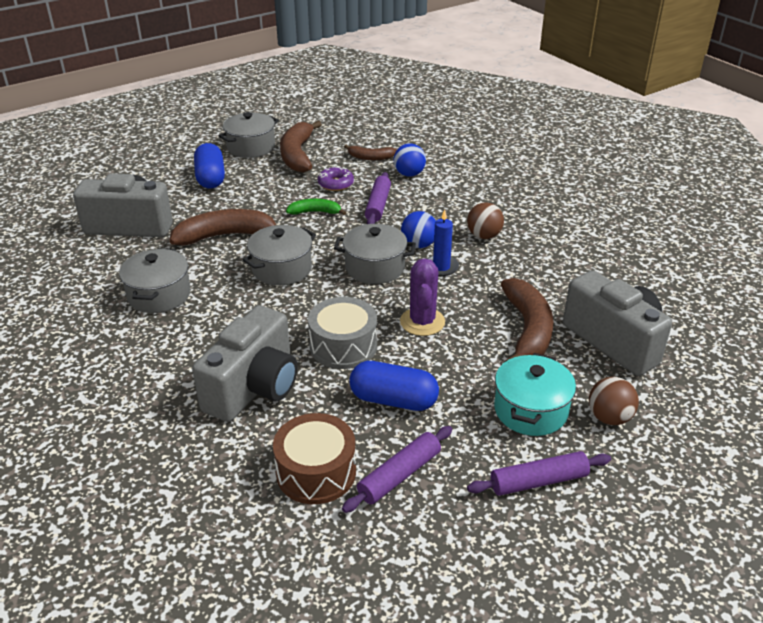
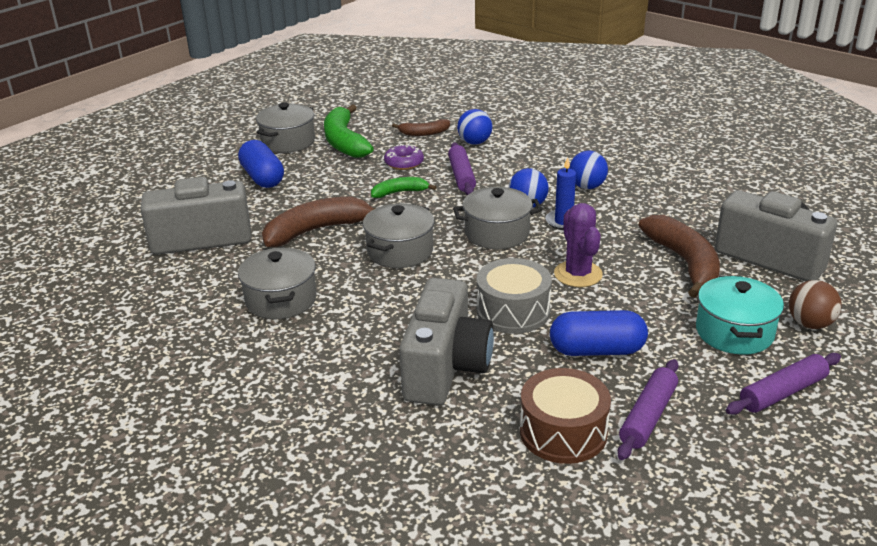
camera: 15 degrees left, 5 degrees down
brown banana [280,121,322,173] -> green banana [324,104,374,158]
brown ball [467,202,504,239] -> blue ball [569,151,608,189]

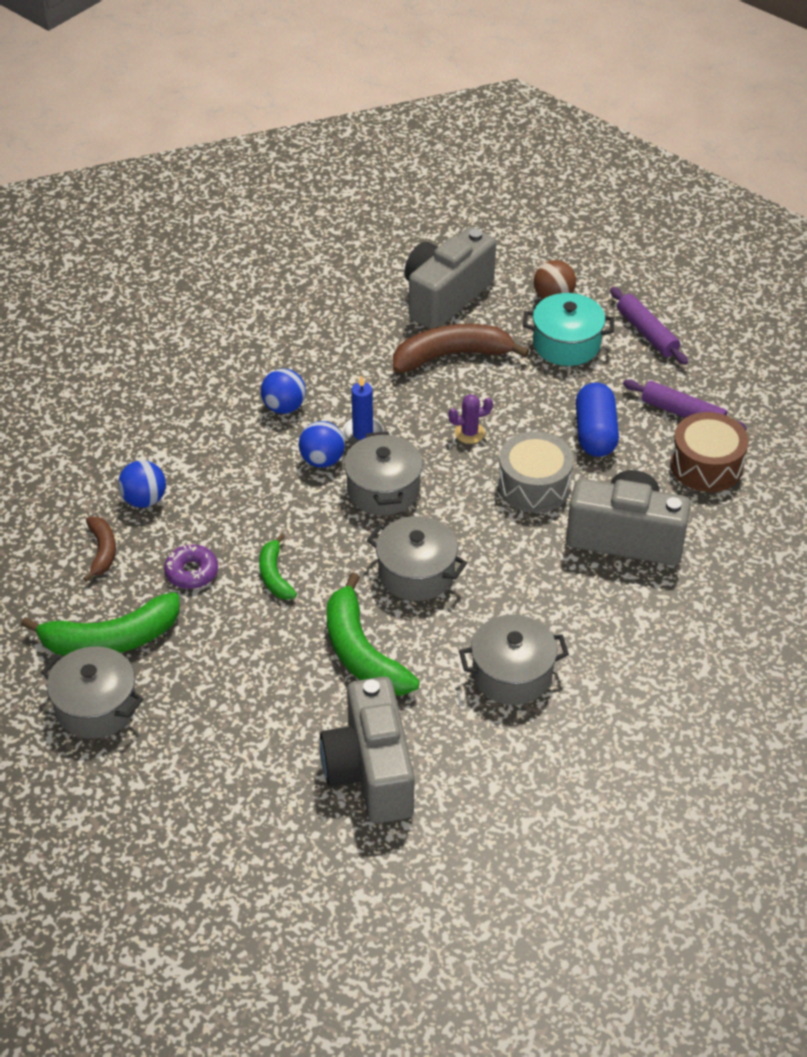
camera: 90 degrees left, 15 degrees up
blue capsule [238,140,284,188] -> none
brown banana [262,196,376,247] -> green banana [327,572,420,696]
purple rolling pin [448,142,476,195] -> none
purple cactus [554,203,603,287] -> purple cactus [448,394,493,444], size x0.62

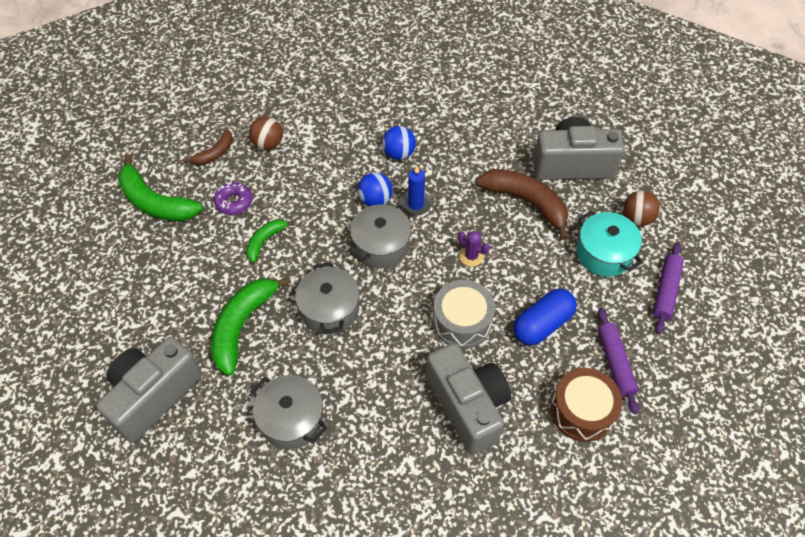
camera: 50 degrees right, 10 degrees up
grey pot [41,646,144,739] -> none
blue ball [118,460,166,508] -> brown ball [249,116,283,150]

